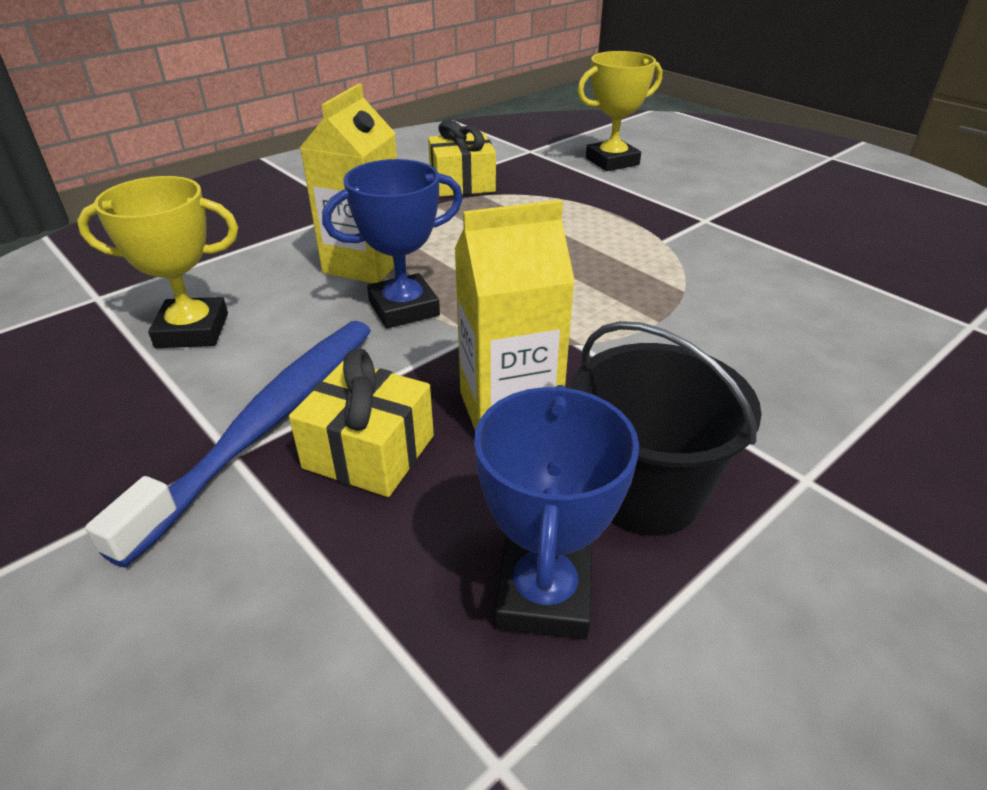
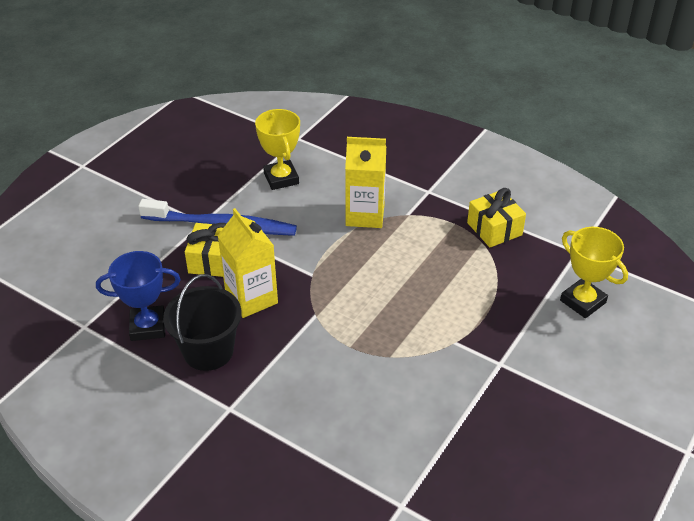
camera: 75 degrees right, 5 degrees up
blue trophy [322,159,463,328] -> none

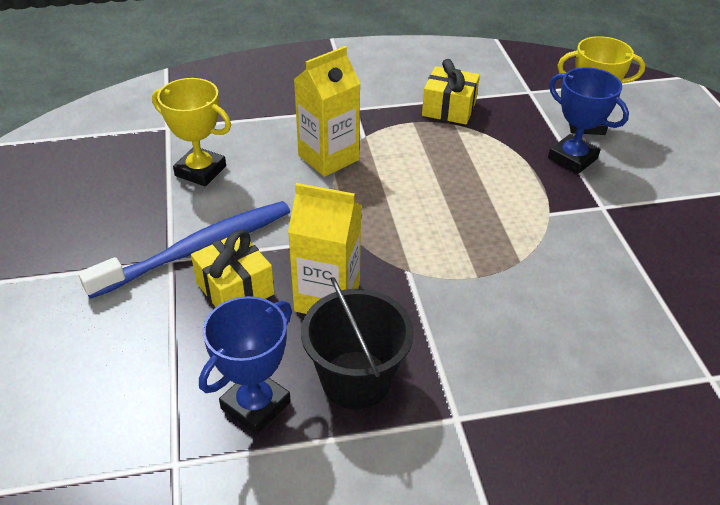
camera: 45 degrees left, 0 degrees up
none -> blue trophy [548,67,629,174]

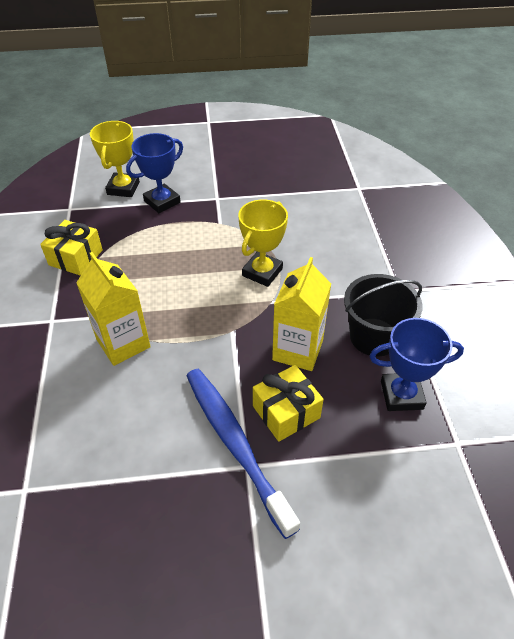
camera: 85 degrees left, 5 degrees up
yellow trophy [152,78,231,187] -> yellow trophy moved to [238,199,288,287]
blue trophy [199,296,292,435] -> blue trophy turned 45 degrees counterclockwise [370,318,464,411]

